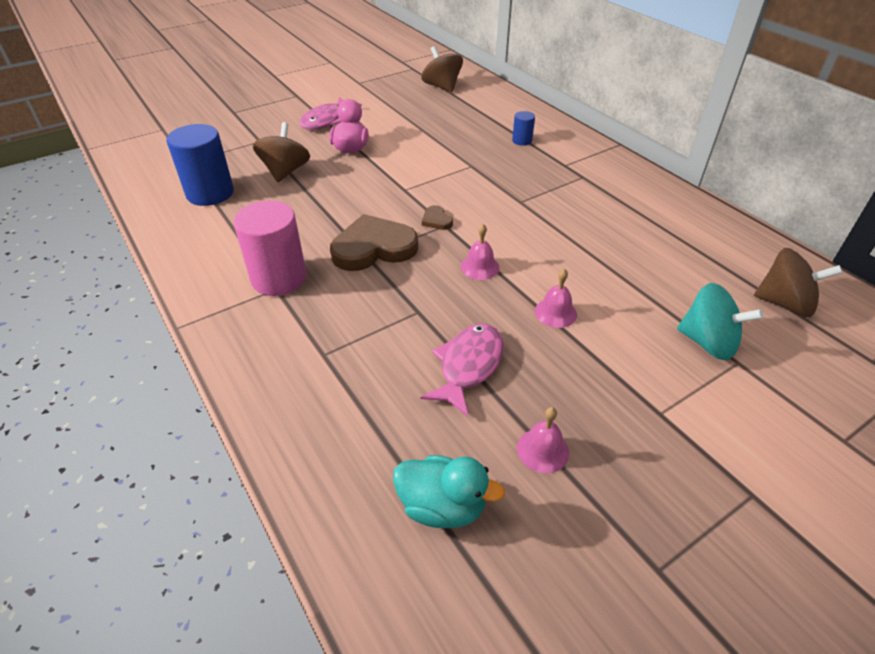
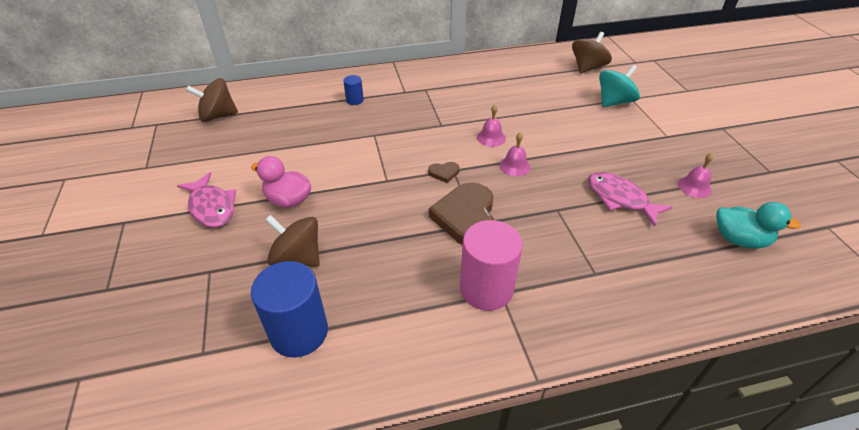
camera: 70 degrees left, 0 degrees up
turquoise duck [393,455,505,528] -> turquoise duck turned 75 degrees clockwise [716,202,801,249]
pink bell [535,269,577,328] -> pink bell moved to [477,105,506,147]

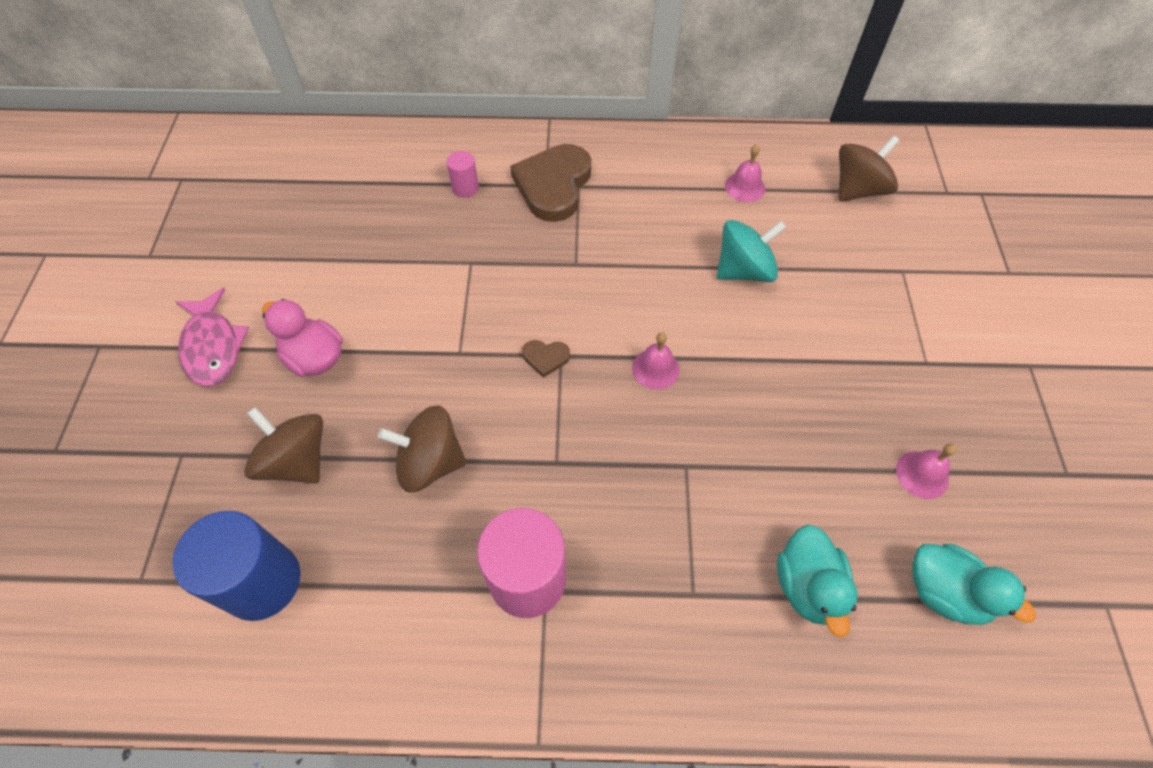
camera: 15 degrees right, 15 degrees up
brown spinning top [186,78,238,122] -> brown spinning top moved to [378,406,466,493]
blue cylinder [343,75,364,105] -> pink cylinder [446,151,479,197]
brown heart [429,182,494,245] -> brown heart moved to [510,144,591,222]
pink bell [477,105,506,147] -> pink bell moved to [725,144,765,202]
pink fish [588,172,673,227] -> none
turquoise spinning top [599,65,640,107] -> turquoise spinning top moved to [717,220,786,282]
none -> turquoise duck [777,524,858,637]

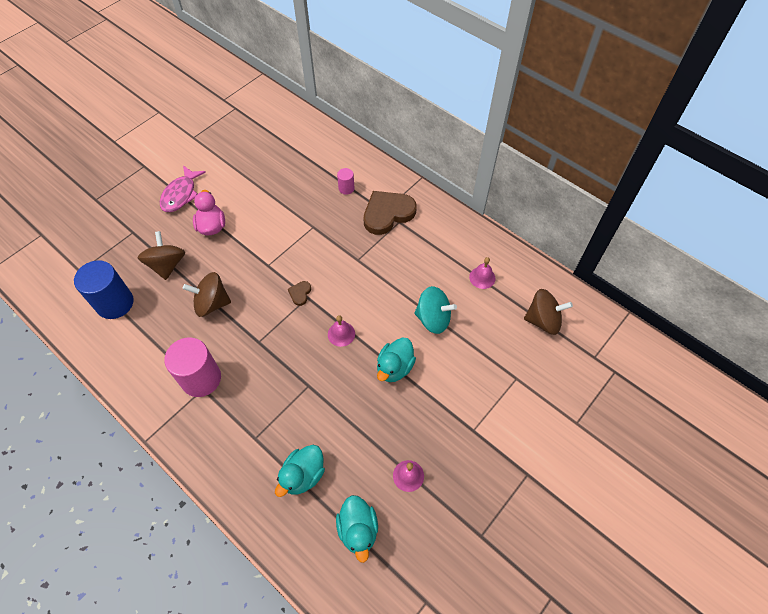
camera: 40 degrees right, 0 degrees up
brown spinning top [378,406,466,493] -> brown spinning top turned 45 degrees counterclockwise [183,272,231,317]
brown heart [522,340,570,378] -> brown heart turned 60 degrees clockwise [288,281,311,306]
none -> turquoise duck [377,338,416,382]

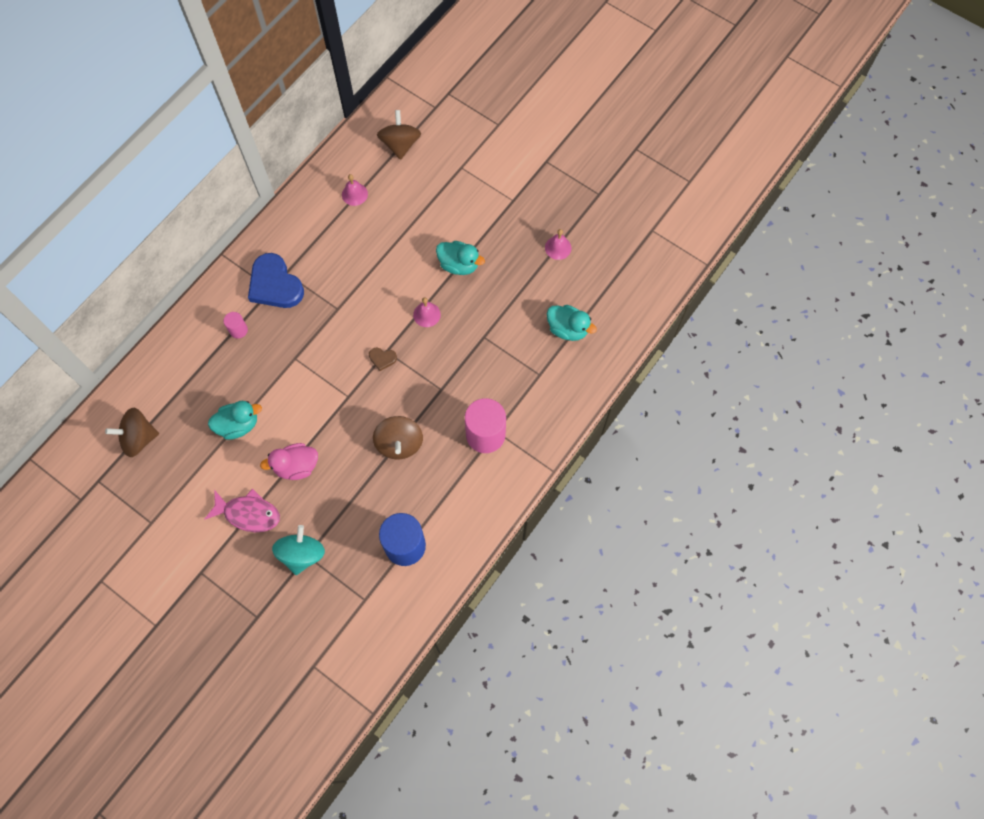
camera: 95 degrees left, 10 degrees up
brown spinning top [138,231,185,280] -> brown spinning top moved to [105,408,159,457]
turquoise duck [336,495,378,563] -> turquoise duck moved to [208,401,262,440]
brown heart [364,191,417,235] -> blue heart [248,253,304,308]
turquoise spinning top [414,286,457,334] -> turquoise spinning top moved to [272,525,325,575]

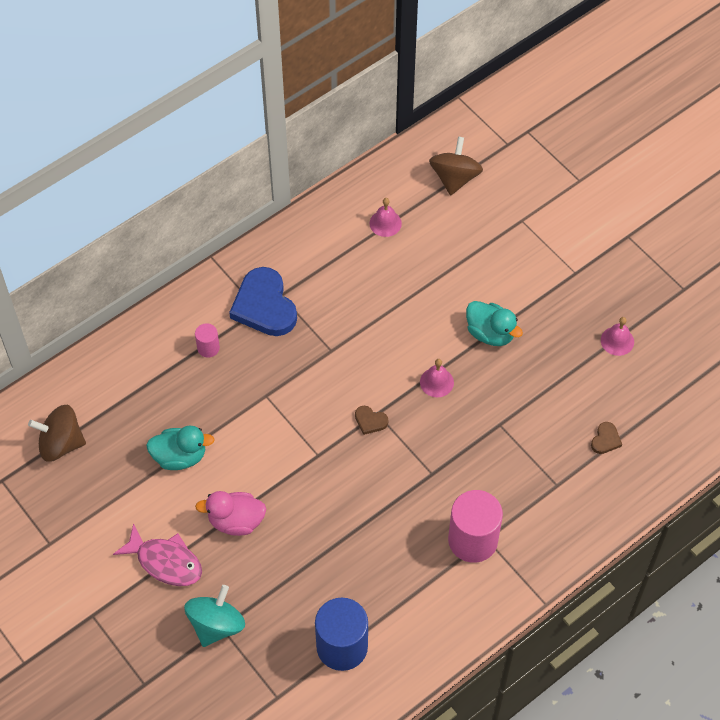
camera: 15 degrees right, 10 degrees down
brown spinning top [373,416,423,459] -> none
turquoise duck [547,305,597,341] -> brown heart [591,422,622,454]

